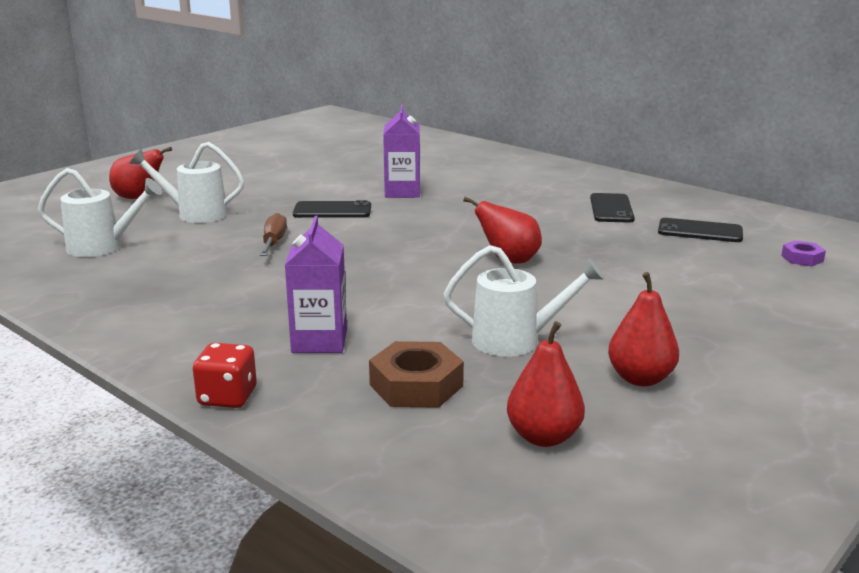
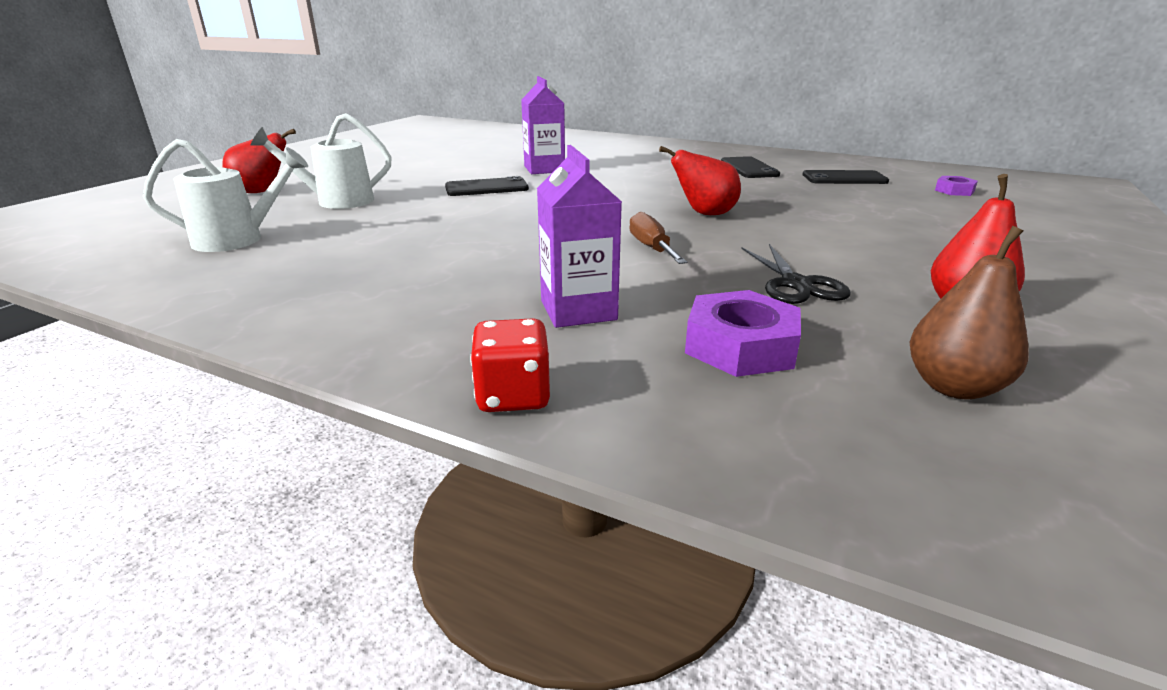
camera: 15 degrees left, 5 degrees up
brown screwdriver [260,213,287,256] -> brown screwdriver moved to [629,212,687,264]
brown nut [369,341,464,408] -> purple nut [685,290,801,377]
white watering can [444,245,604,357] -> black scissors [741,244,851,304]
red pear [507,321,585,447] -> brown pear [910,226,1029,400]

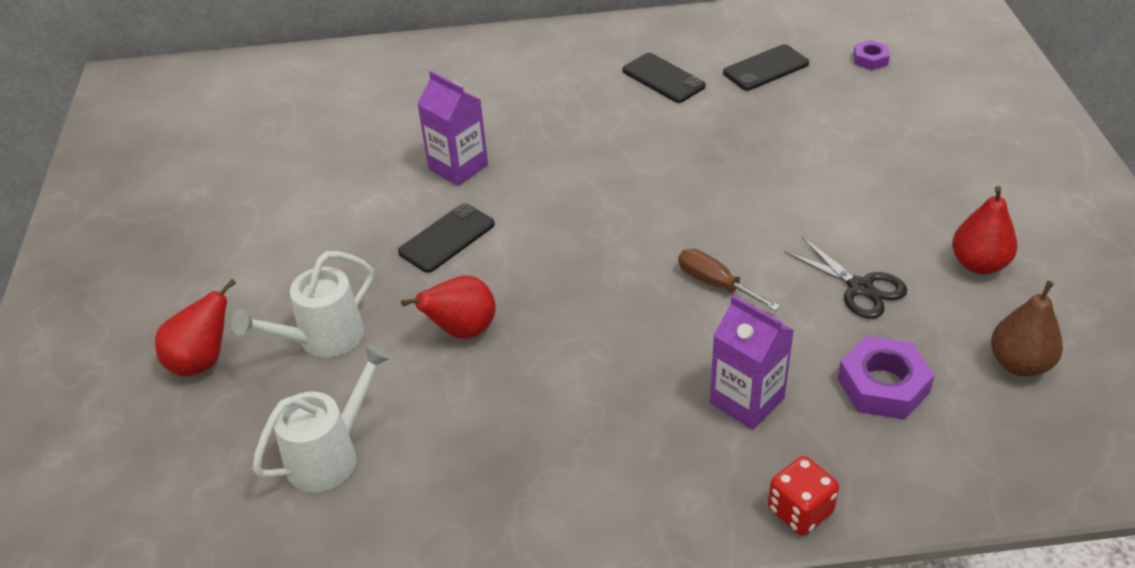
camera: 30 degrees left, 15 degrees up
red pear [659,146,741,215] -> red pear moved to [401,276,496,339]

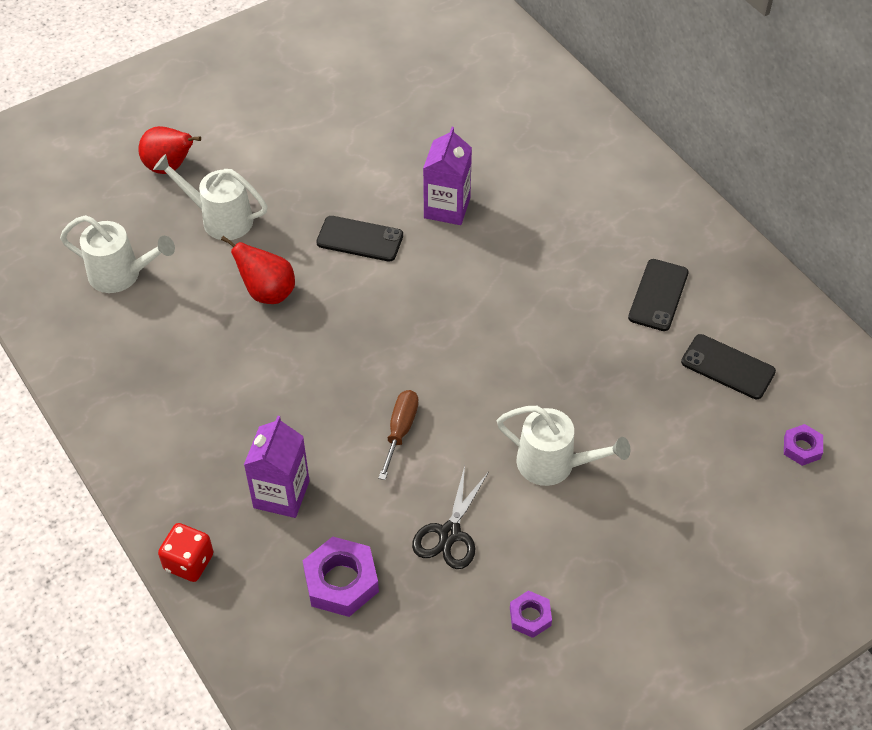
camera: 60 degrees right, 10 degrees up
red pear [952,186,1017,274] -> purple nut [510,590,552,638]
brown pear [991,281,1063,377] -> none
none -> white watering can [497,406,630,486]

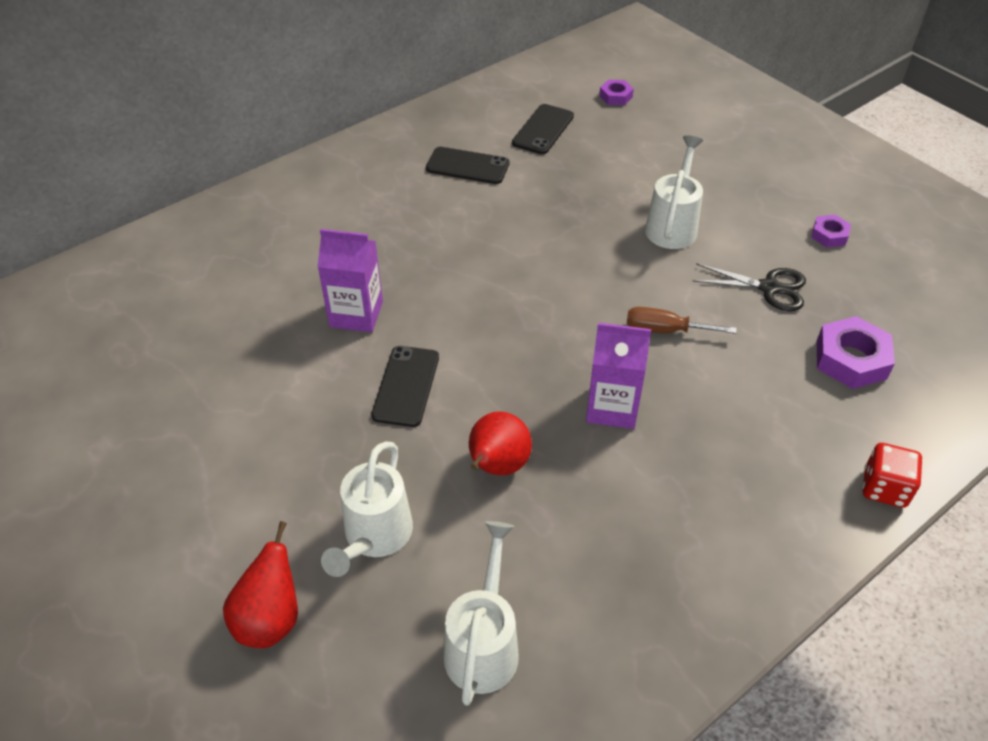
camera: 95 degrees left, 5 degrees down
purple carton [244,416,310,518] -> purple carton moved to [586,323,651,429]

